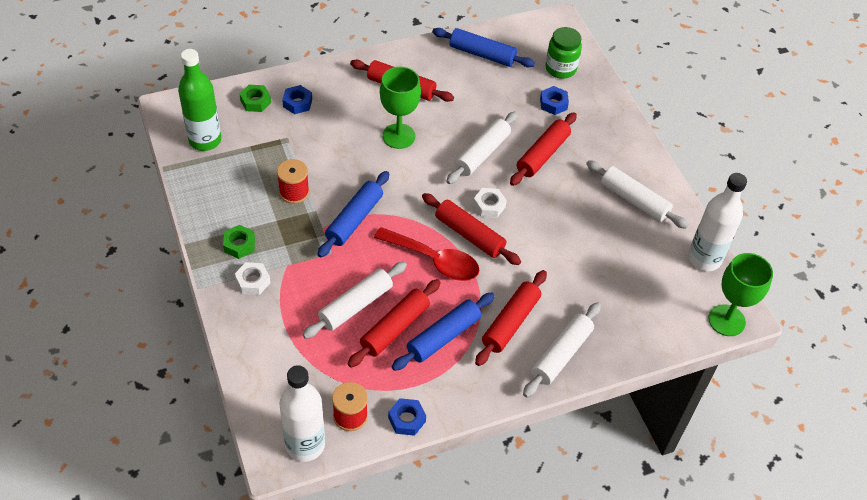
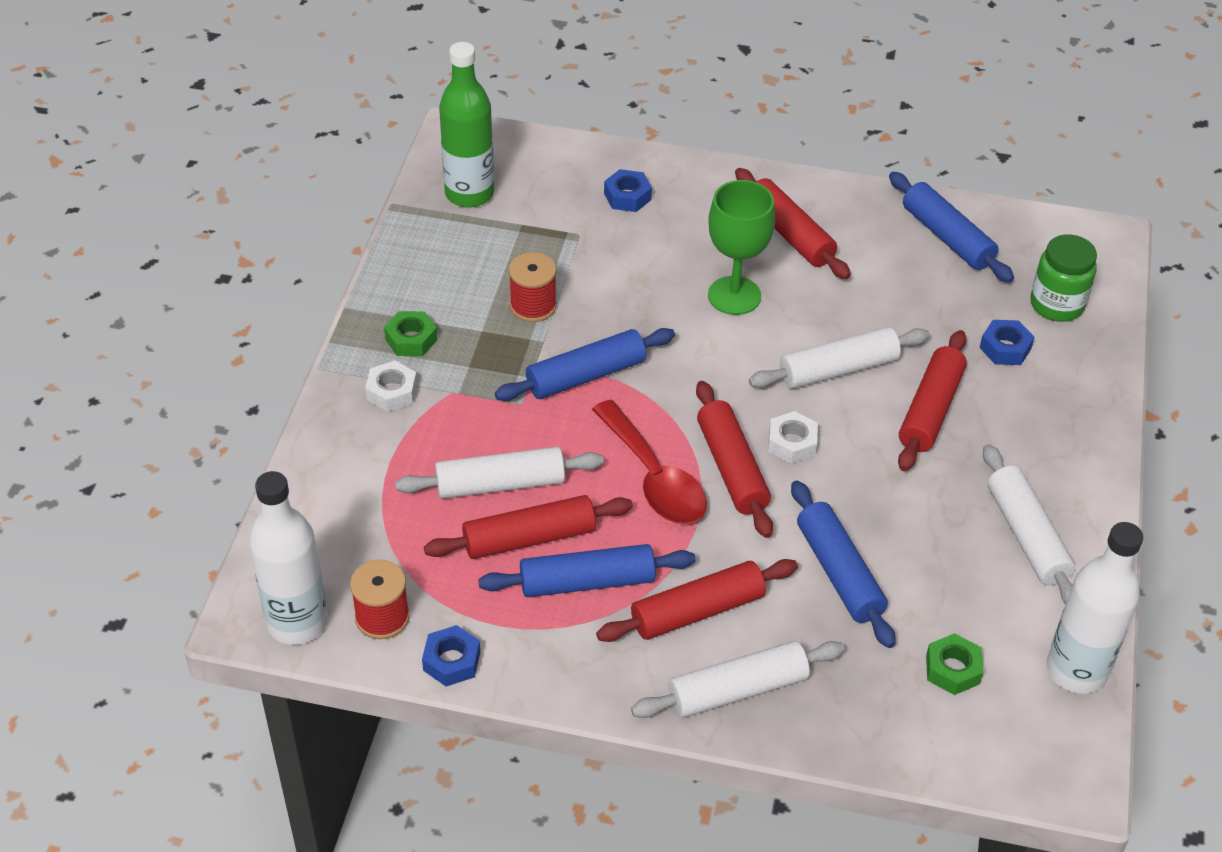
camera: 35 degrees right, 5 degrees down
green nut [240,85,271,112] -> green nut moved to [926,633,983,695]
red rolling pin [510,112,577,186] -> red rolling pin turned 45 degrees counterclockwise [898,330,967,471]
green goblet [708,253,773,336] -> none
none -> blue rolling pin [791,480,896,648]

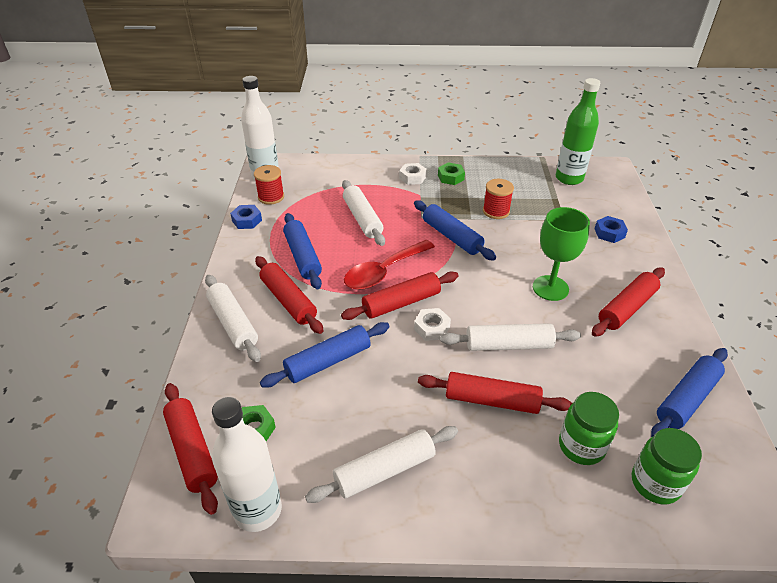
camera: 80 degrees right, 5 degrees down
red rolling pin [424,495,633,559] -> red rolling pin moved to [163,383,218,515]
white rolling pin [749,327,930,389] -> white rolling pin turned 60 degrees counterclockwise [440,323,581,351]
blue nut [979,320,1034,365] -> green jar [559,392,619,465]

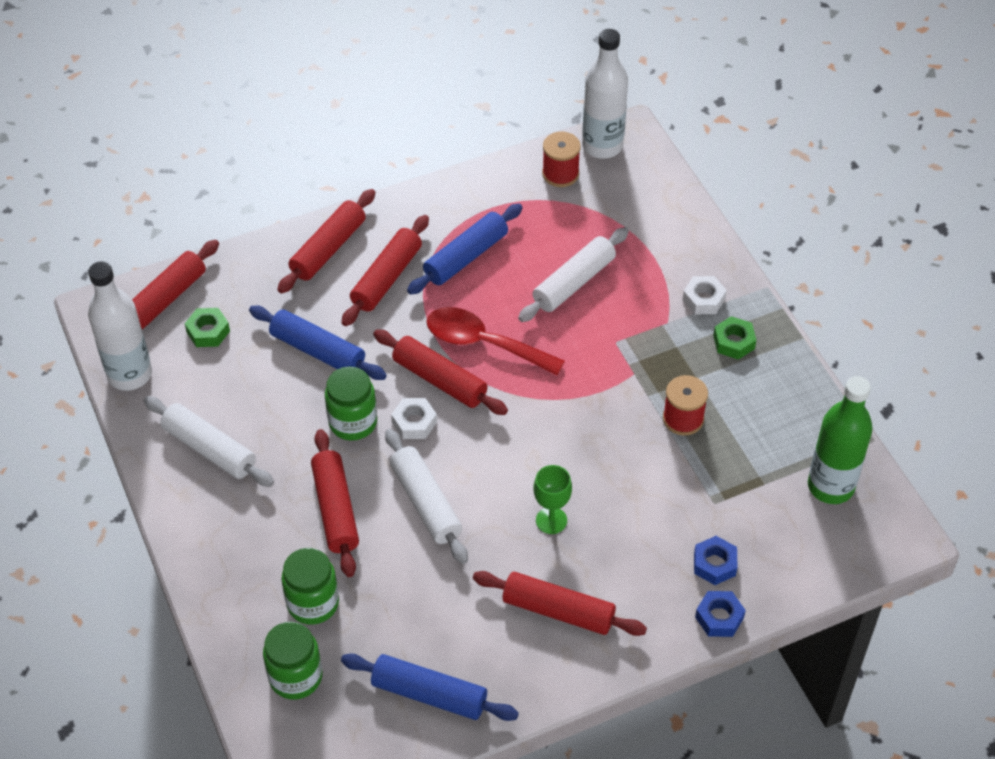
camera: 65 degrees right, 10 degrees up
white rolling pin [205,275,261,362] -> red rolling pin [277,189,375,293]
blue nut [230,205,262,229] -> blue nut moved to [695,591,746,637]
blue rolling pin [414,200,496,261] -> none
green goblet [533,207,590,301] -> green goblet [534,465,572,534], size x0.64
none -> green jar [325,366,377,441]

